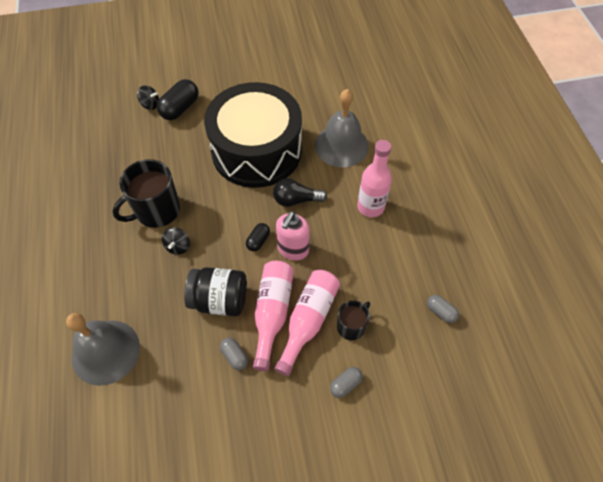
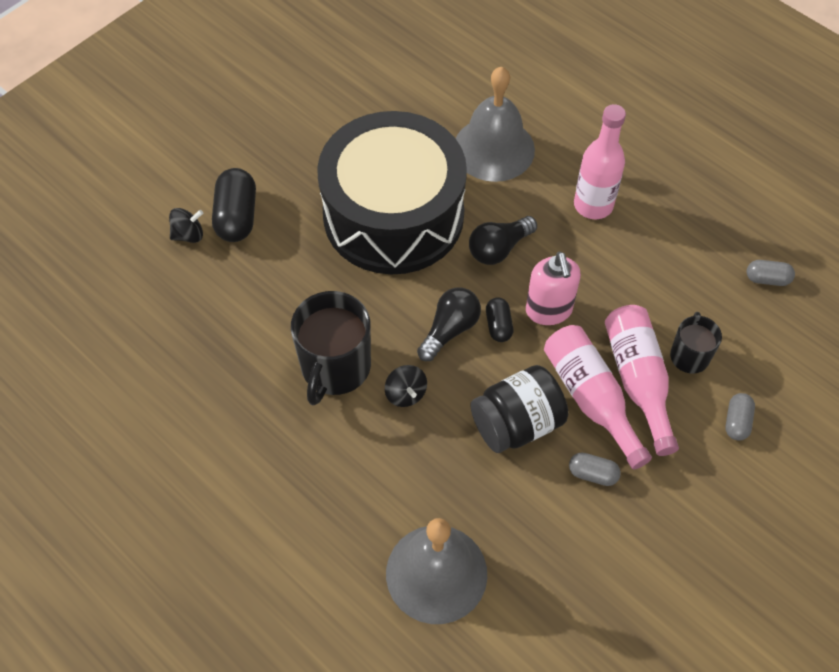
camera: 35 degrees left, 0 degrees up
none -> black light bulb [417,287,481,361]

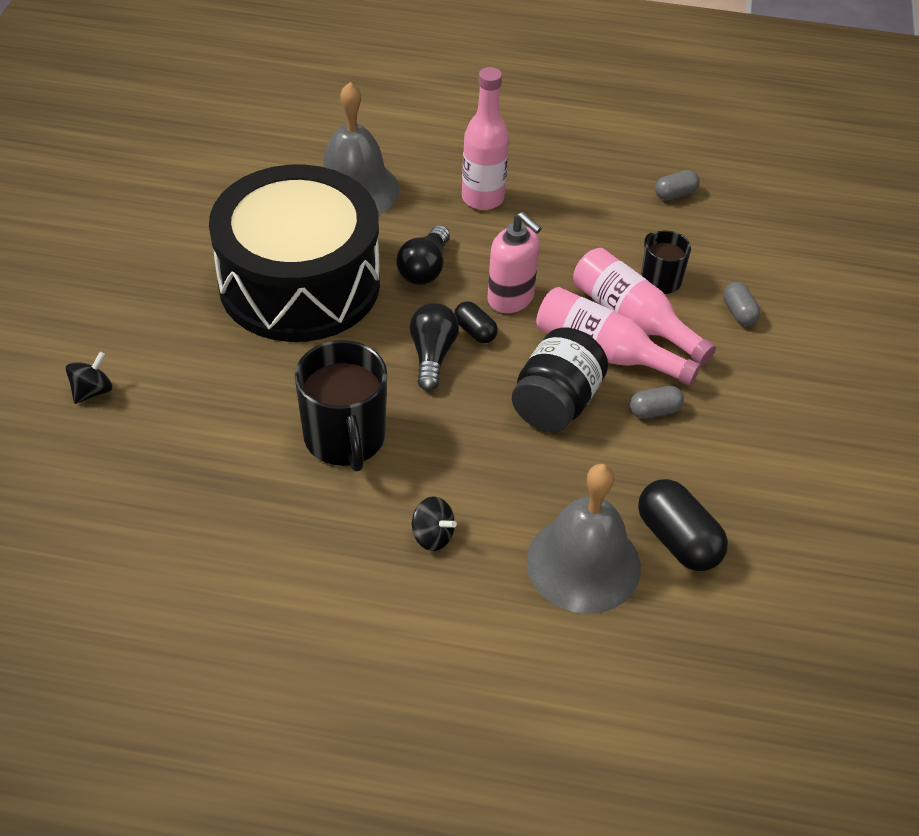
camera: 35 degrees left, 10 degrees down
black capsule [212,168,256,242] -> black capsule moved to [638,479,728,571]
black spinning top [385,365,427,407] -> black spinning top moved to [412,496,457,551]

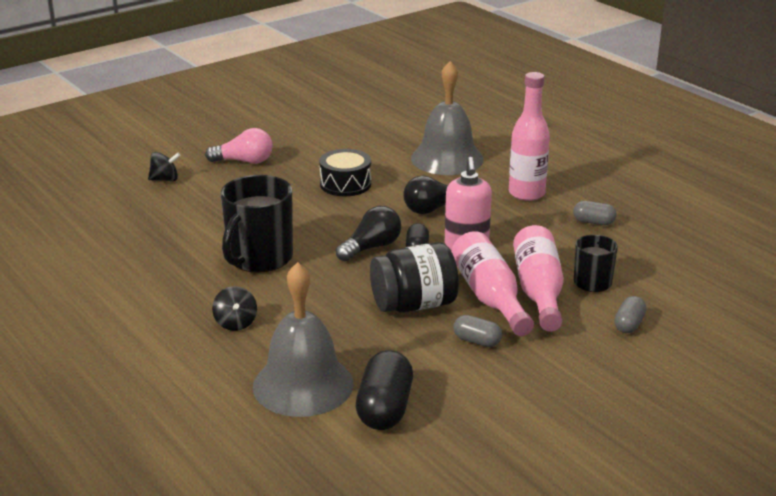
camera: 45 degrees right, 20 degrees down
black drum [209,164,380,342] -> black drum [319,149,371,196], size x0.41
grey capsule [655,170,700,200] -> grey capsule moved to [573,201,616,225]
none -> pink light bulb [205,128,273,164]

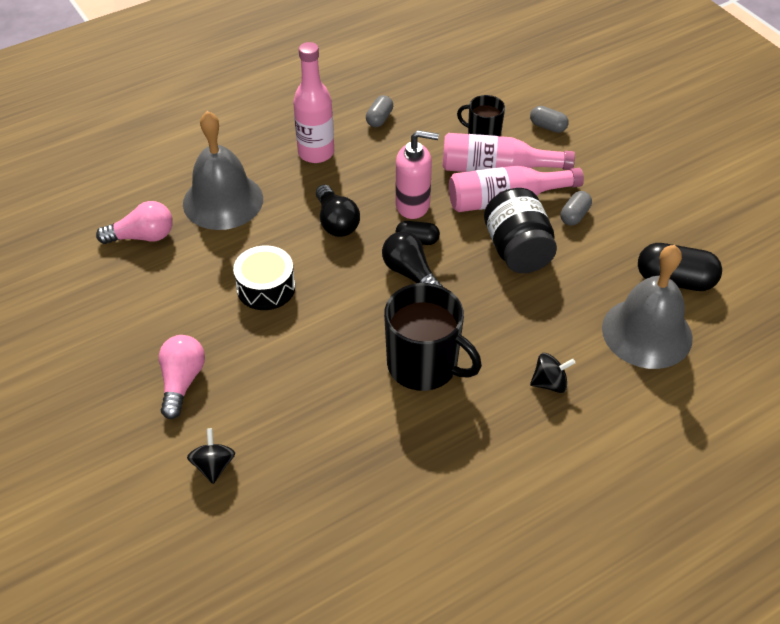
camera: 85 degrees left, 20 degrees up
none -> pink light bulb [96,201,173,244]

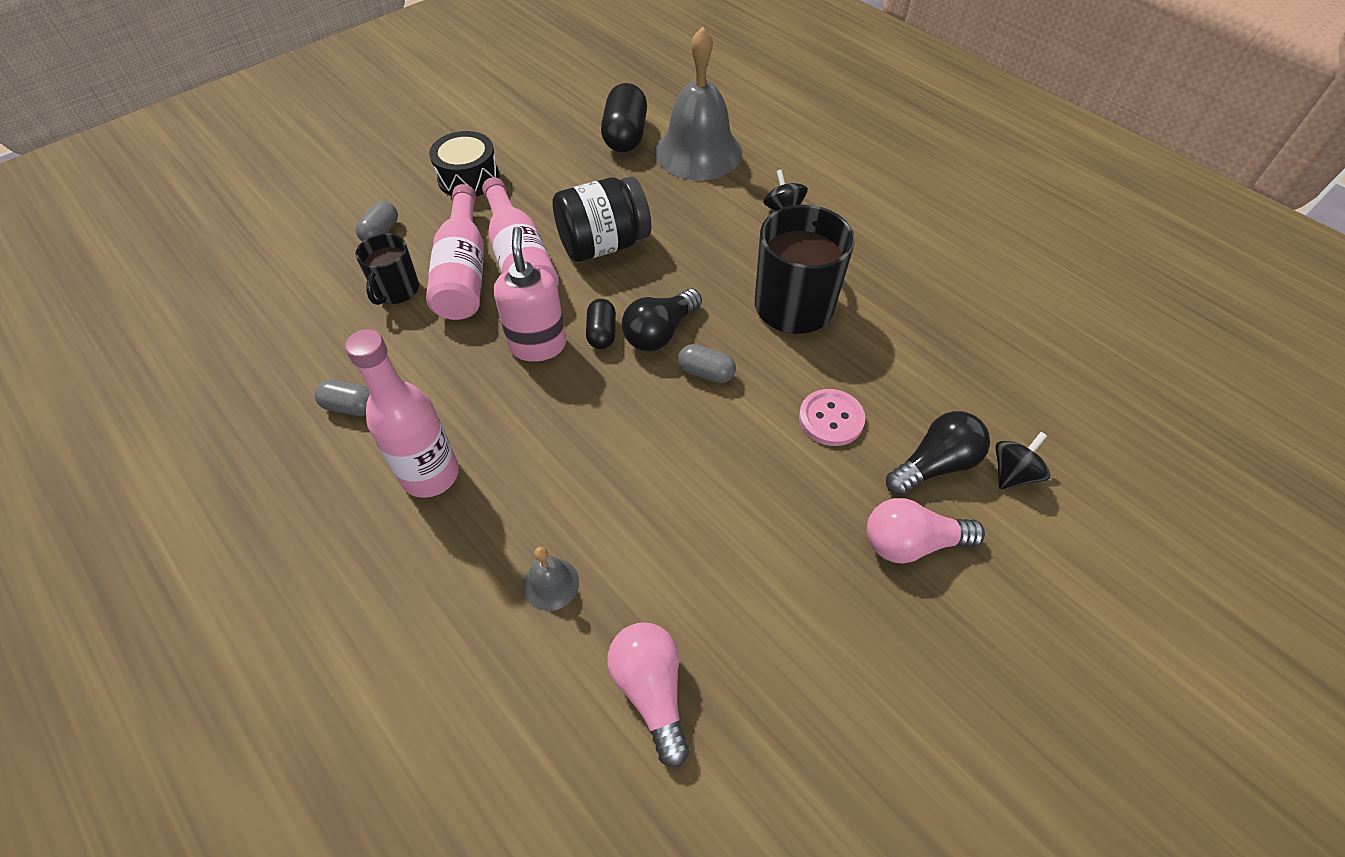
camera: 100 degrees left, 5 degrees up
grey bell [183,111,263,230] -> grey bell [523,547,579,611], size x0.42
black spinning top [187,428,235,484] -> black spinning top turned 150 degrees clockwise [995,432,1050,489]
black drum [233,245,295,310] -> black drum moved to [429,131,500,196]
black light bulb [316,185,360,237] -> black light bulb moved to [886,411,990,496]
grey capsule [561,191,592,226] -> grey capsule moved to [678,344,736,383]
none -> pink button [799,389,865,446]

